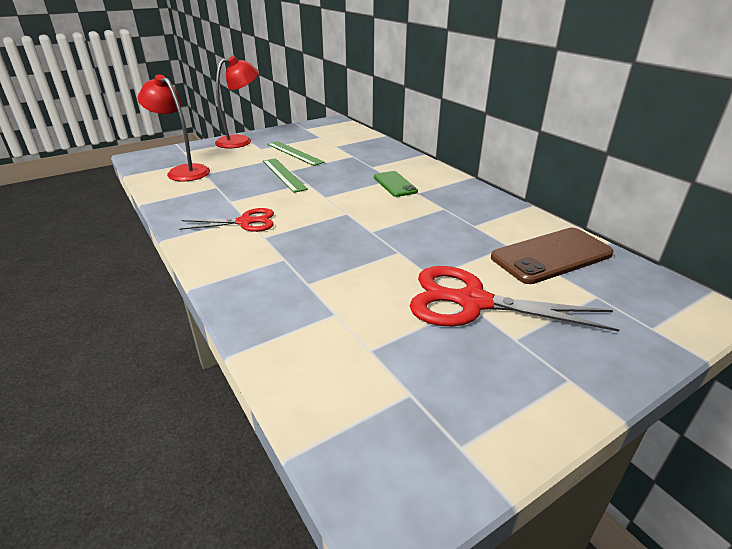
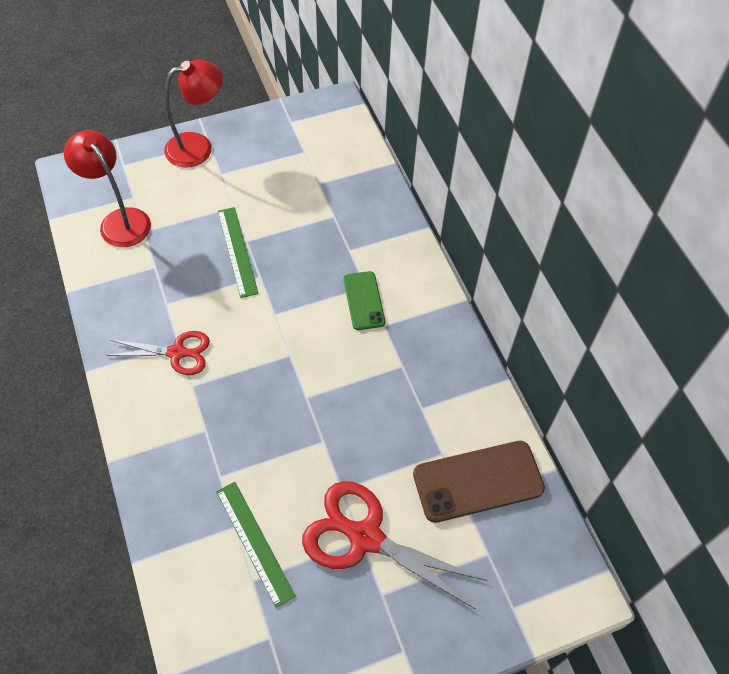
camera: 10 degrees right, 25 degrees up
green ruler [267,141,325,166] -> green ruler moved to [216,482,296,608]

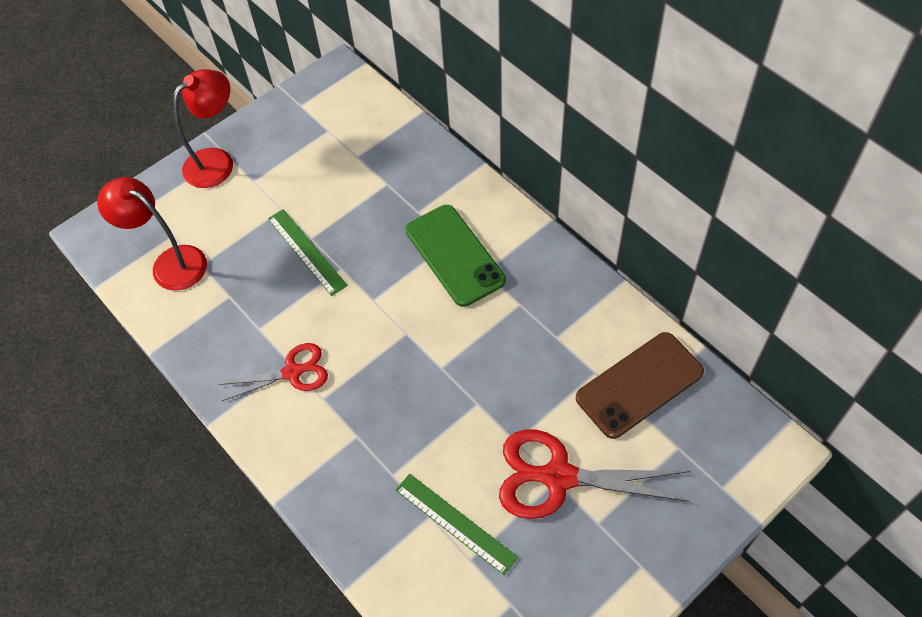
camera: 15 degrees left, 0 degrees up
green phone [344,271,385,330] -> green phone [405,205,506,307], size x1.66

